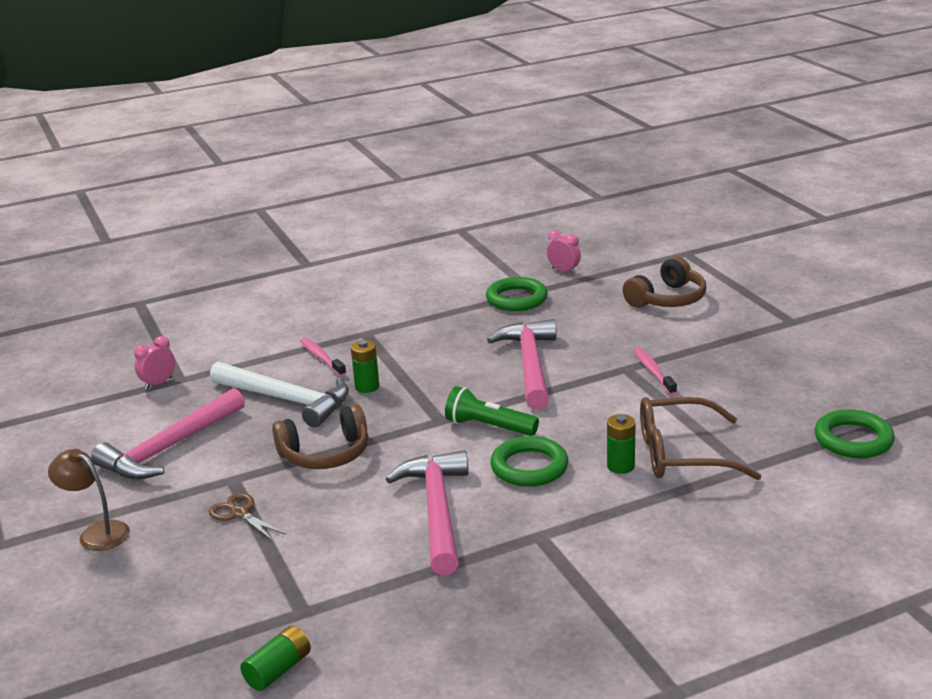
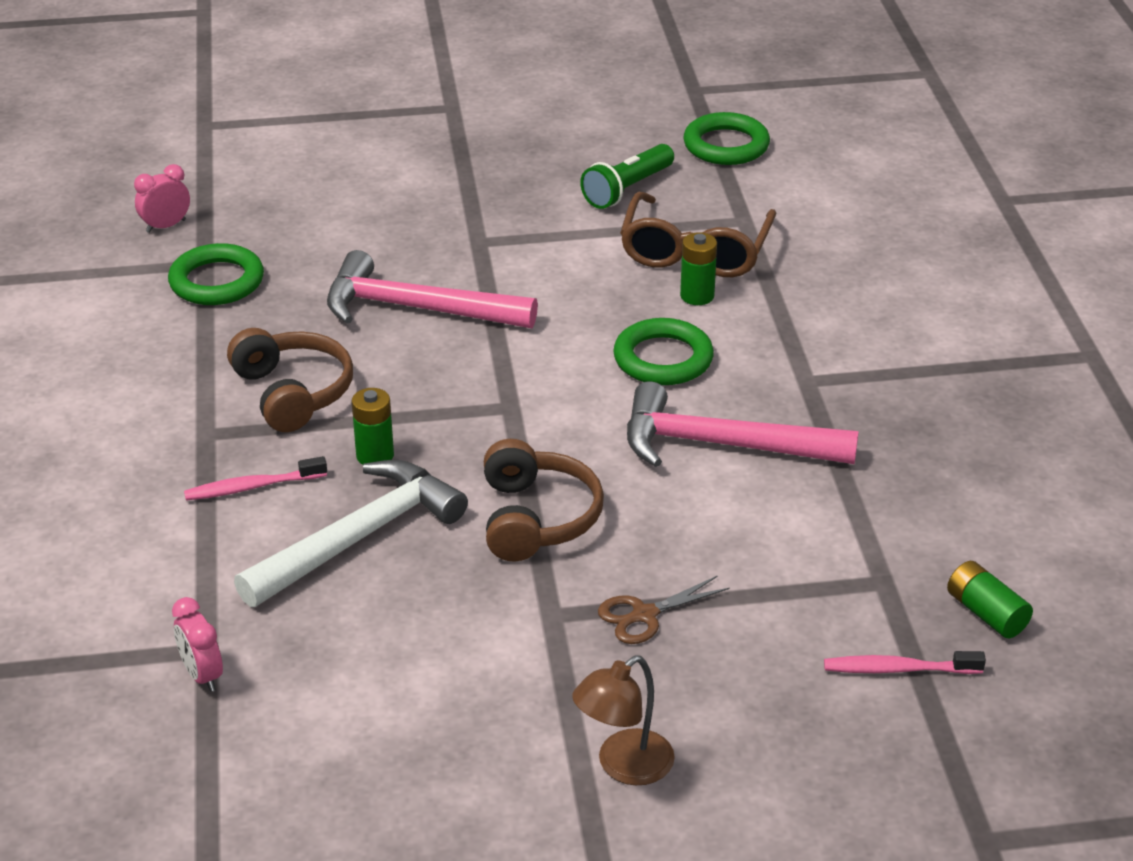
camera: 75 degrees left, 10 degrees up
pink hammer [91,388,245,480] -> none
green flashlight [445,386,539,436] -> green flashlight moved to [580,144,674,209]
brown headphones [623,256,706,308] -> brown headphones moved to [227,328,353,432]
pink toothbrush [634,348,677,395] -> pink toothbrush moved to [824,651,986,674]

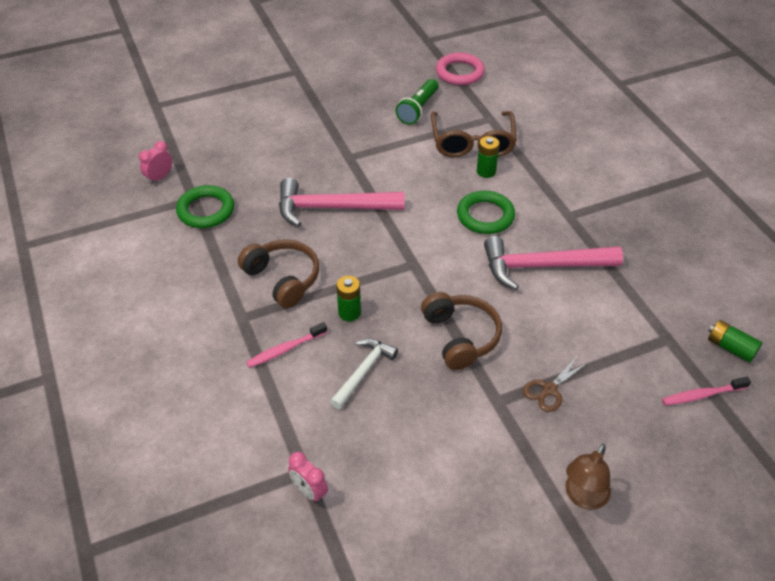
camera: 15 degrees left, 10 degrees up
white hammer [234,460,468,607] -> white hammer [330,339,398,409], size x0.60
green ring [683,112,770,165] -> pink ring [436,52,485,85]

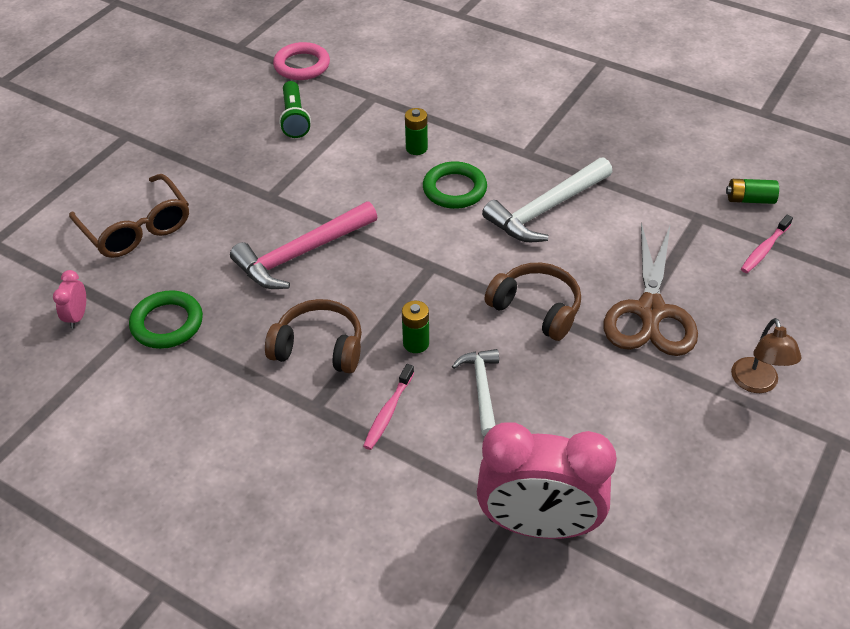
camera: 35 degrees left, 0 degrees up
pink clock [288,452,328,503] -> pink clock [477,422,617,539], size x2.49
brown glasses [431,111,517,157] -> brown glasses moved to [69,174,189,258]
pink hammer [484,236,623,290] -> white hammer [482,157,612,242]
brown scissors [523,356,589,412] -> brown scissors [603,223,698,356], size x2.16

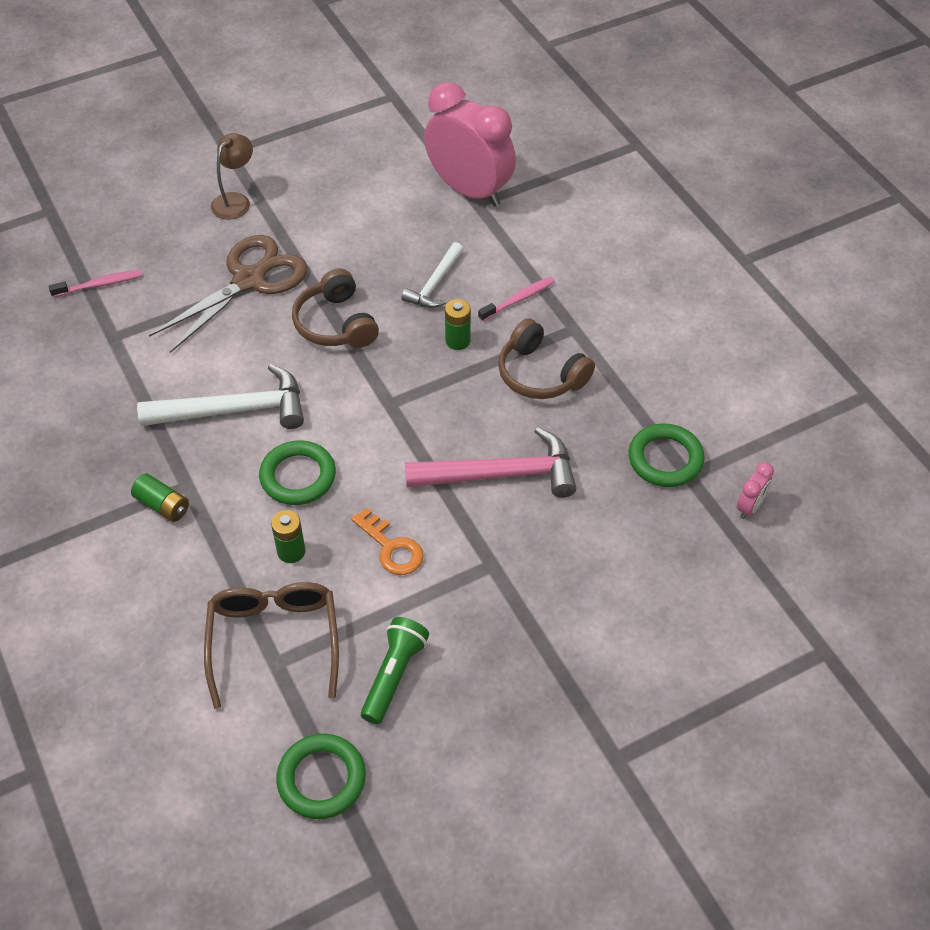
camera: 150 degrees left, 5 degrees up
brown glasses [69,174,189,258] -> brown glasses moved to [204,582,339,709]
pink ring [273,42,330,80] -> green ring [276,734,366,819]
green battery [726,179,779,204] -> green battery moved to [131,474,189,522]
none -> orange key [351,508,424,575]

